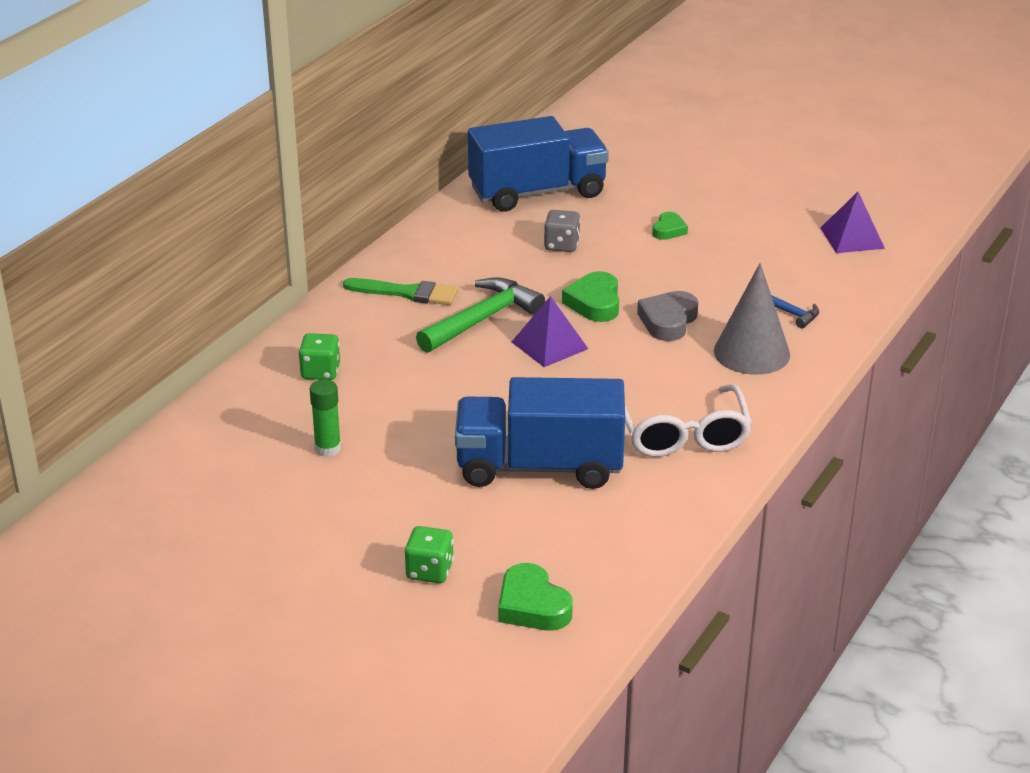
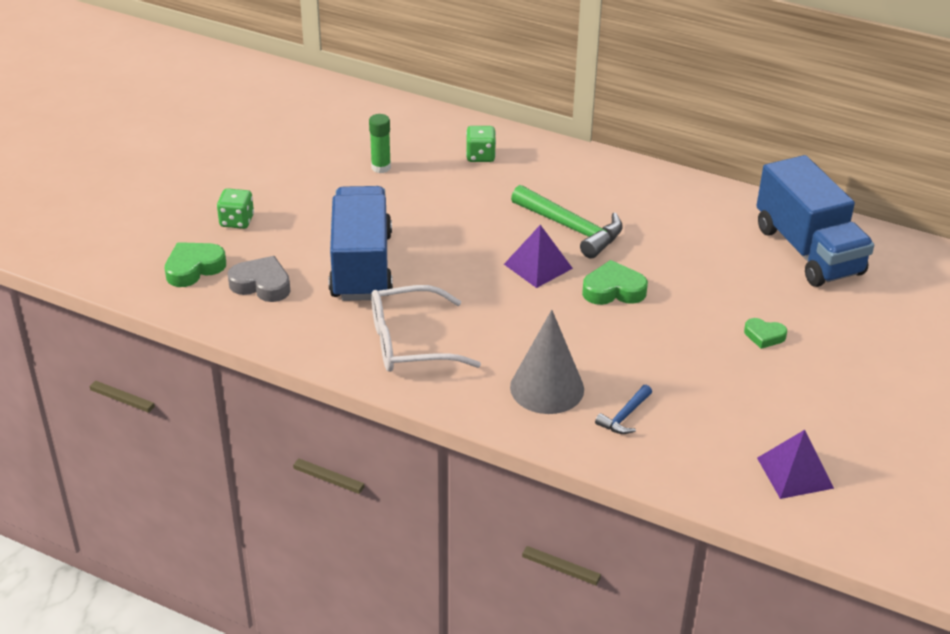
camera: 85 degrees right, 5 degrees up
green brush [343,278,458,305] -> none
grey dice [544,210,580,252] -> none
grey heart [637,291,698,341] -> grey heart moved to [227,256,290,302]

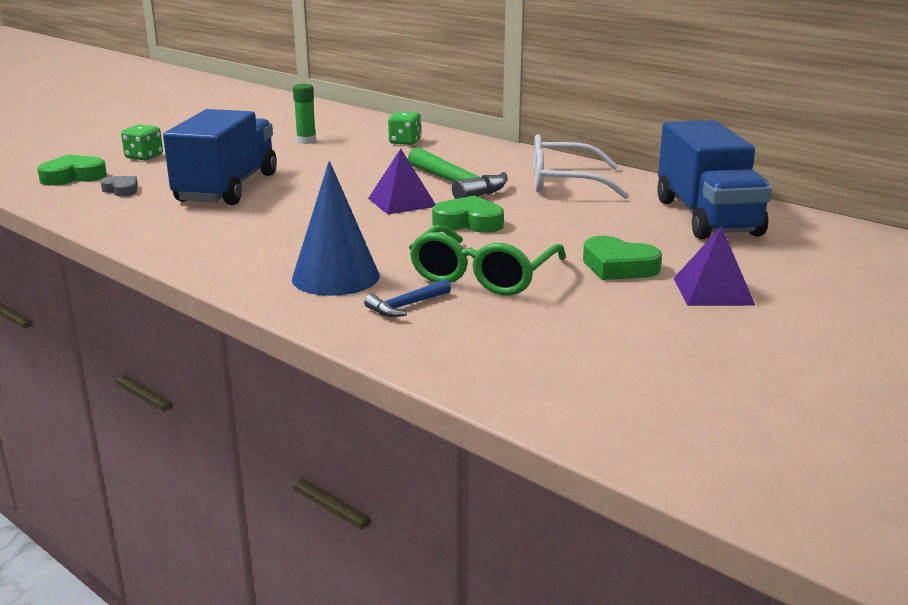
camera: 15 degrees right, 15 degrees down
grey heart [227,256,290,302] -> grey heart [100,176,138,196], size x0.63
white glasses [371,285,481,372] -> white glasses moved to [534,134,629,199]
grey cone [510,310,584,414] -> blue cone [292,161,379,296]
green heart [744,318,787,349] -> green heart [583,236,662,280], size x1.59
purple pyramid [757,430,834,499] -> purple pyramid moved to [673,226,756,306]
none -> green glasses [409,225,566,296]

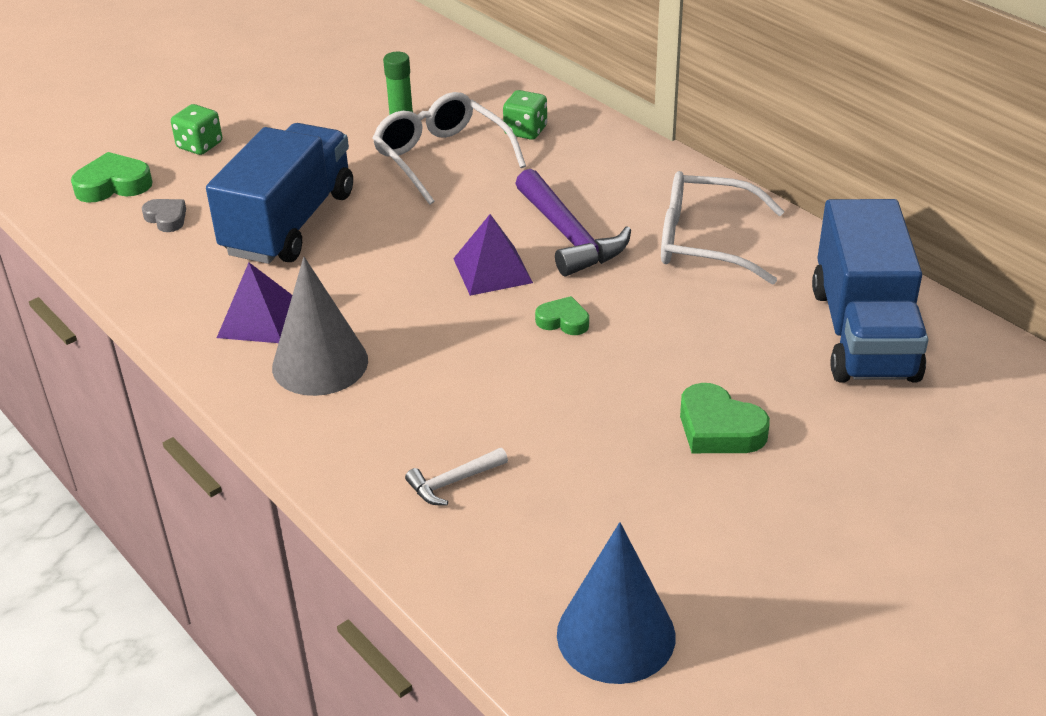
camera: 10 degrees right, 15 degrees up
blue cone [292,161,379,296] -> blue cone moved to [557,522,675,684]
blue hammer [364,279,451,317] -> white hammer [405,448,508,506]
green hammer [408,147,508,199] -> purple hammer [515,169,631,276]
green glasses [409,225,566,296] -> none
green heart [432,196,504,233] -> green heart [535,296,589,335], size x0.63
purple pyramid [673,226,756,306] -> purple pyramid moved to [217,263,292,343]
none -> grey cone [272,257,368,396]
none -> white glasses [372,92,526,205]

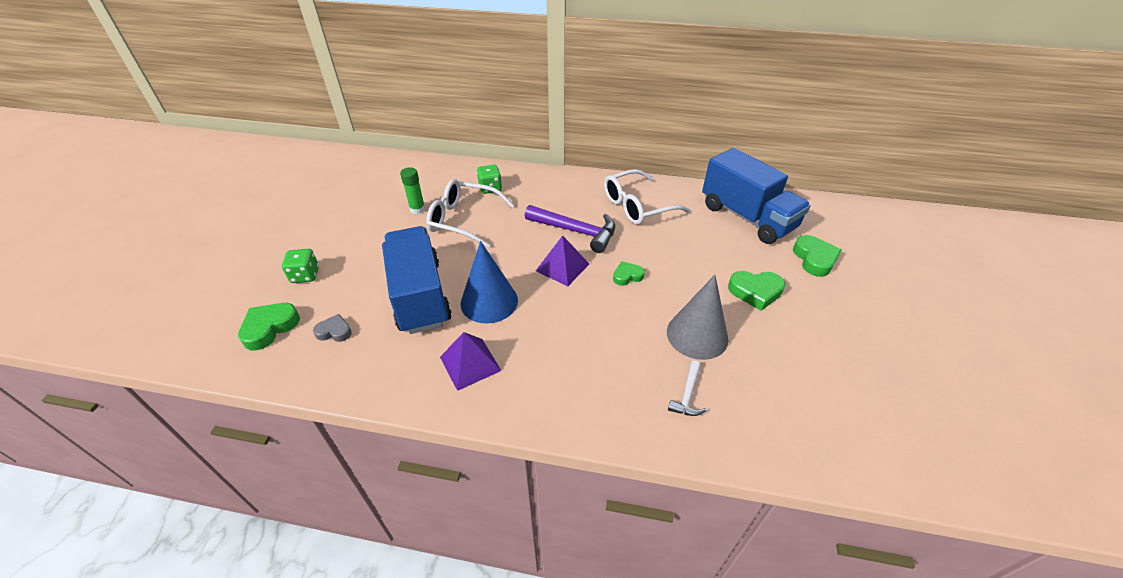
camera: 40 degrees left, 5 degrees up
grey cone [272,257,368,396] -> grey cone moved to [667,275,728,360]
blue cone [557,522,675,684] -> blue cone moved to [461,241,518,323]
none -> green heart [793,235,841,277]

